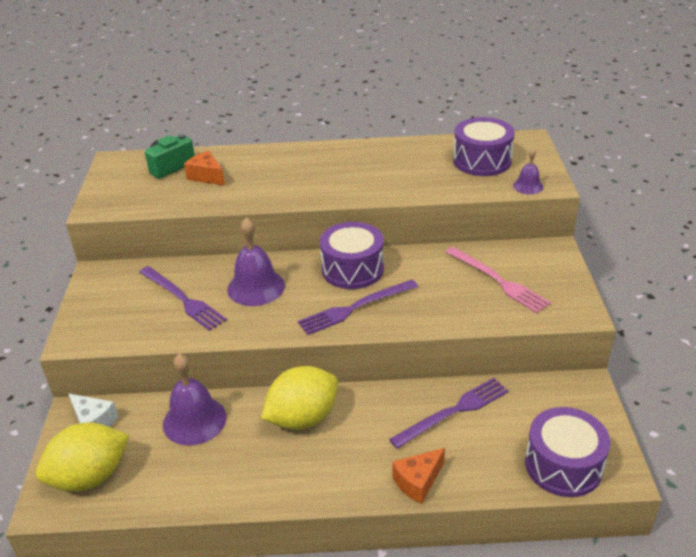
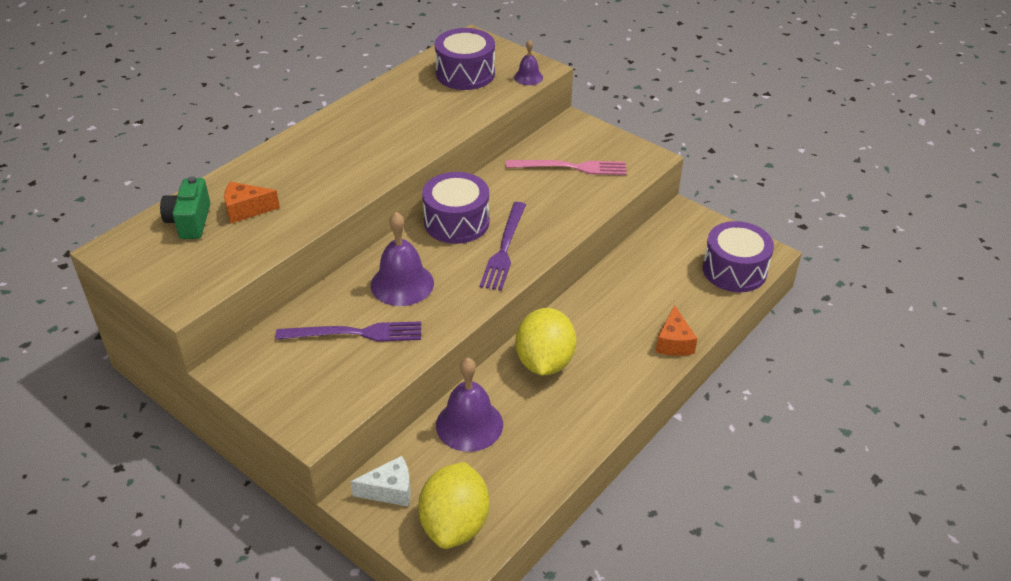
camera: 50 degrees left, 5 degrees up
purple fork [389,378,509,449] -> none

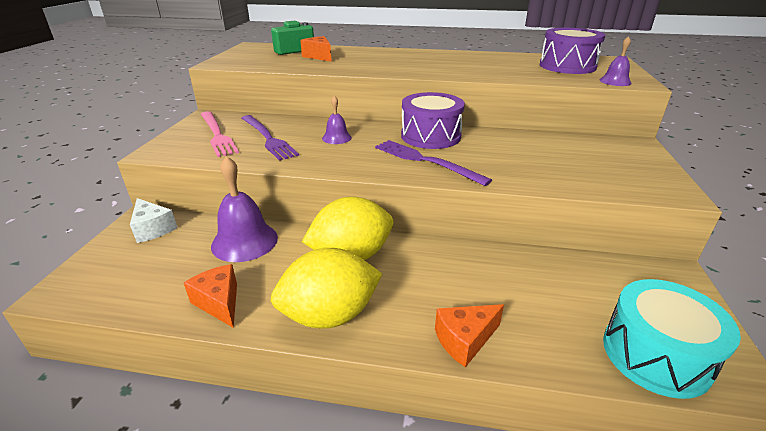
camera: 60 degrees right, 10 degrees down
purple bell [371,212,434,306] -> purple bell [322,96,352,144], size x0.54
yellow lemon [418,462,489,549] -> yellow lemon moved to [271,248,382,329]
purple fork [480,202,526,291] -> purple fork turned 60 degrees clockwise [375,140,492,186]
pink fork [506,160,627,175] -> pink fork moved to [201,111,239,157]
purple drum [703,221,774,292] -> turquoise drum [603,279,741,399]
none -> orange cheese [184,264,237,328]

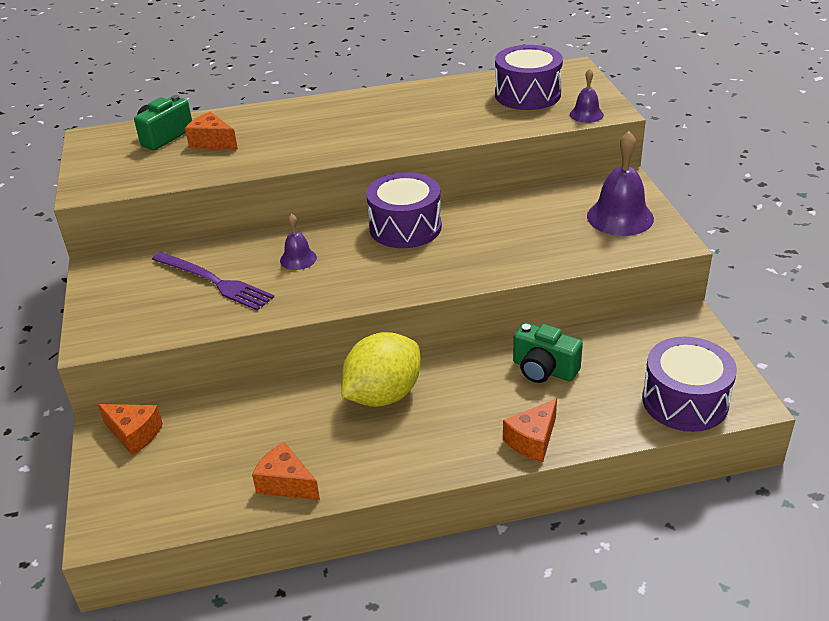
camera: 20 degrees left, 5 degrees up
white cheese [130,198,177,243] -> orange cheese [98,404,163,456]
pink fork [201,111,239,157] -> none
purple bell [211,156,278,262] -> purple bell moved to [587,131,654,236]
yellow lemon [271,248,382,329] -> none
purple fork [375,140,492,186] -> none
turquoise drum [603,279,741,399] -> purple drum [642,337,737,432]
none -> green camera [513,322,583,383]

